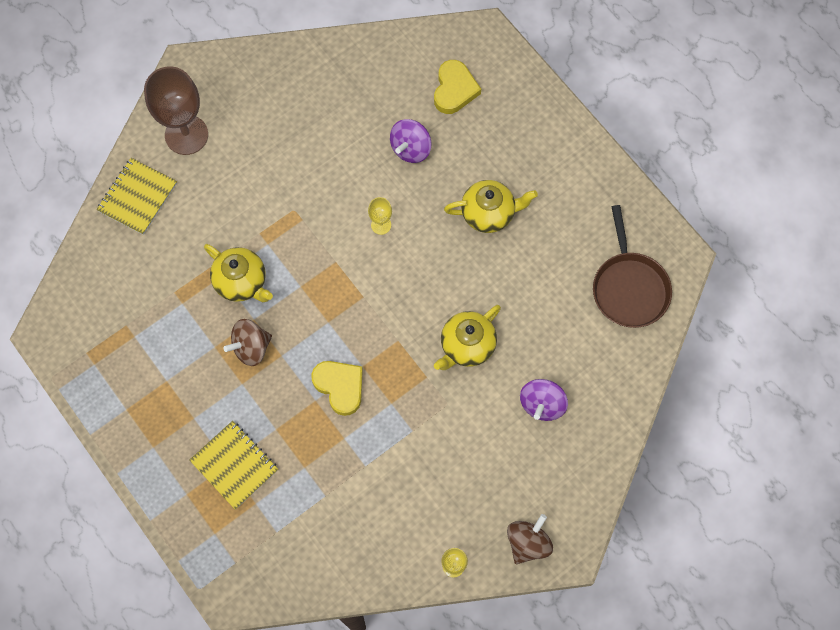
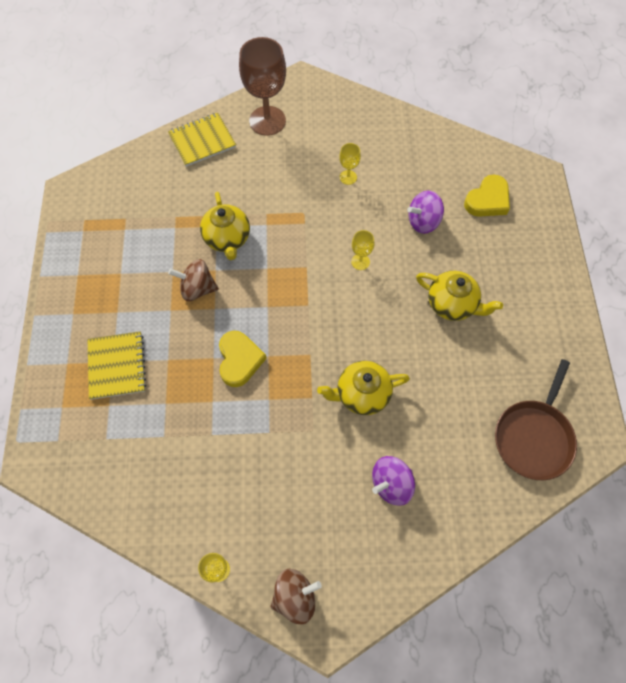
camera: 35 degrees right, 5 degrees down
none -> yellow goblet [339,143,361,185]

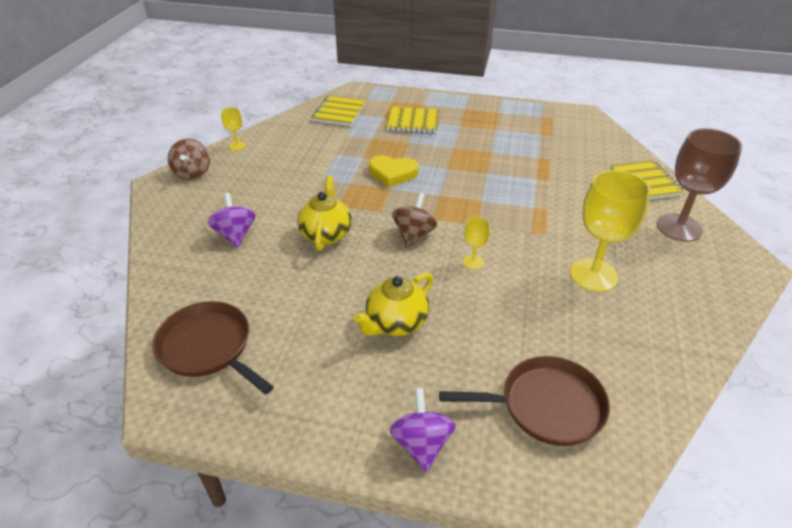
camera: 105 degrees right, 25 degrees down
brown spinning top [168,259,219,301] -> brown spinning top moved to [392,193,437,247]
yellow teapot [200,192,250,260] -> none
yellow goblet [339,143,361,185] -> yellow goblet [570,170,651,292], size x2.18
purple spinning top [407,190,444,234] -> purple spinning top moved to [389,388,456,472]
yellow heart [464,174,510,217] -> brown pan [439,356,610,446]
none -> yellow notebook [311,96,366,126]

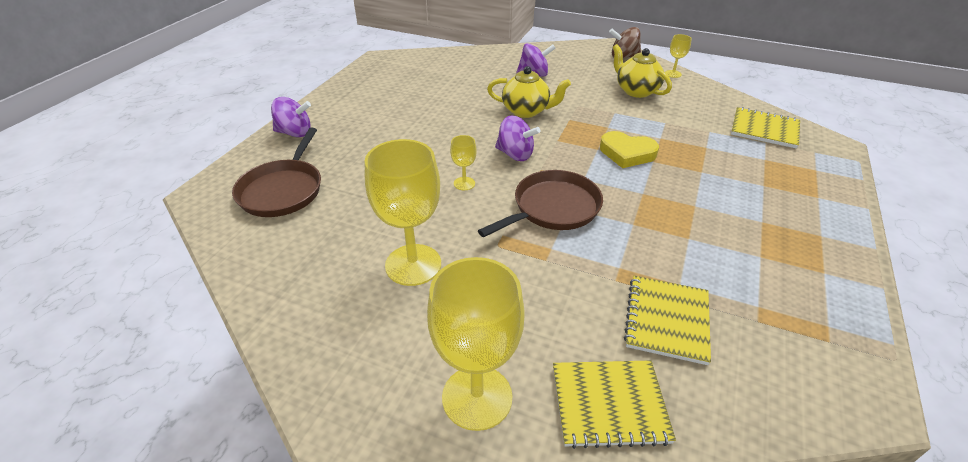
camera: 100 degrees right, 0 degrees up
brown pan [152,301,274,394] -> brown pan moved to [478,170,603,237]
yellow teapot [354,273,433,336] -> yellow teapot moved to [613,44,672,98]
yellow heart [369,155,418,187] -> yellow heart turned 90 degrees counterclockwise [600,131,659,168]
yellow notebook [386,107,439,133] -> yellow notebook moved to [624,276,711,365]
brown spinning top [392,193,437,247] -> purple spinning top [495,115,541,161]
brown goblet [657,128,742,242] -> yellow goblet [427,257,525,431]

